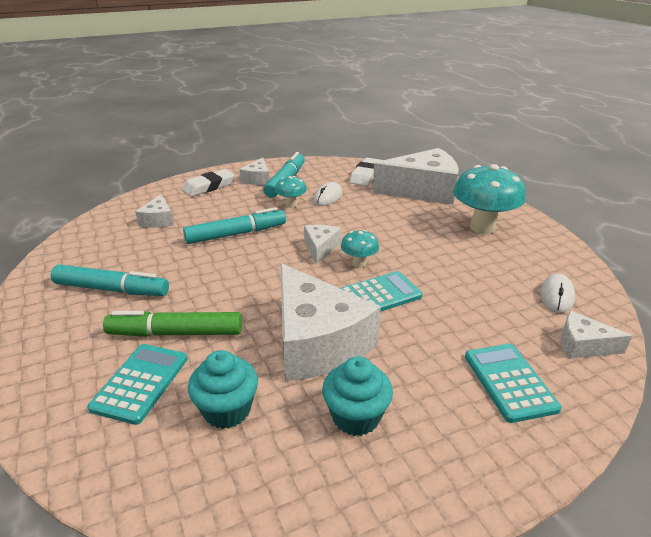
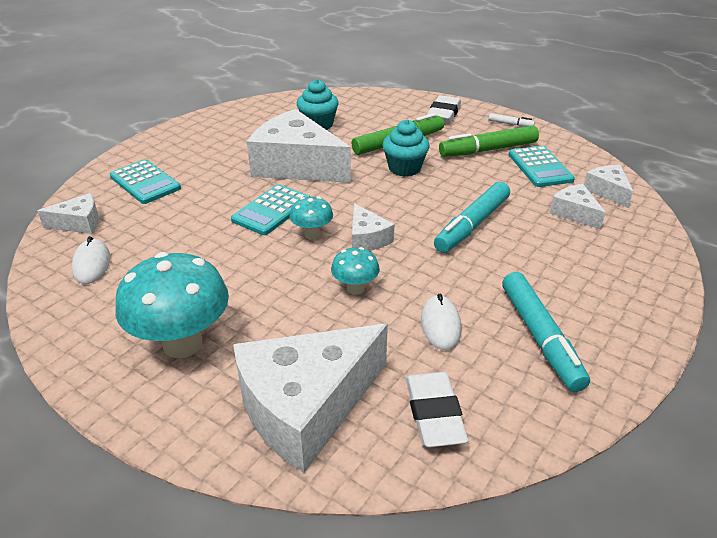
camera: 150 degrees right, 5 degrees up
turquoise marker [51,265,169,296] -> green marker [439,125,539,157]
turquoise calculator [87,344,188,425] -> turquoise calculator moved to [508,146,575,187]
white eraser [182,169,235,197] -> white eraser moved to [427,95,461,124]
white cheese [239,158,269,185] -> white cheese moved to [584,165,633,208]
turquoise mushroom [275,176,307,208] -> turquoise mushroom moved to [331,247,380,295]
turquoise cupcake [322,356,393,436] -> turquoise cupcake moved to [382,120,429,177]
none -> white marker [488,113,535,127]

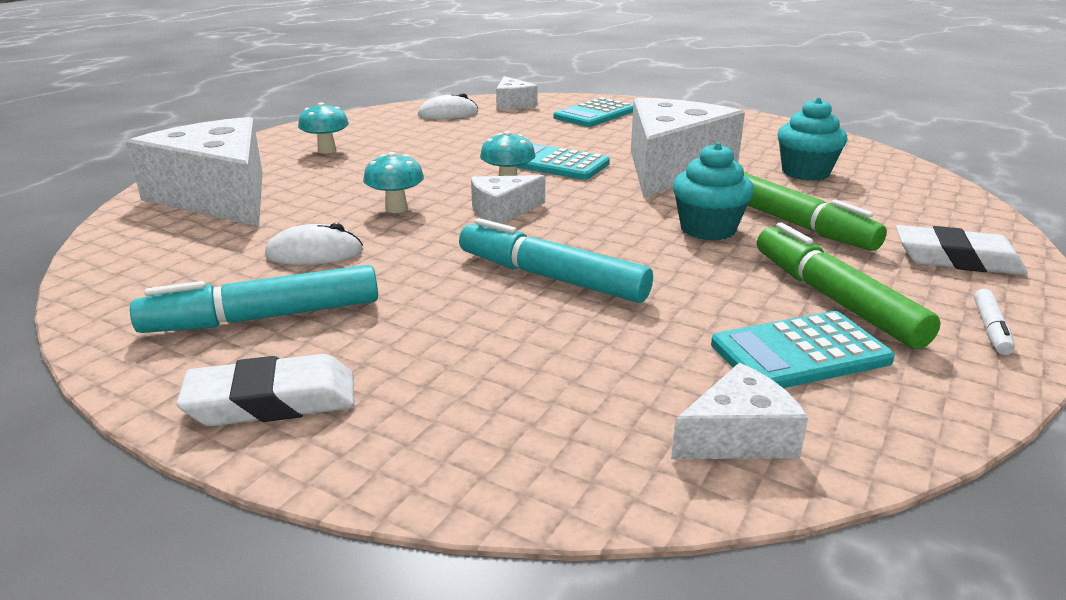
camera: 85 degrees right, 10 degrees down
turquoise mushroom [115,252,229,358] -> turquoise mushroom [298,102,349,154], size x0.50
white eraser [406,372,468,447] -> white eraser moved to [176,354,355,426]
white cheese [550,184,606,229] -> none

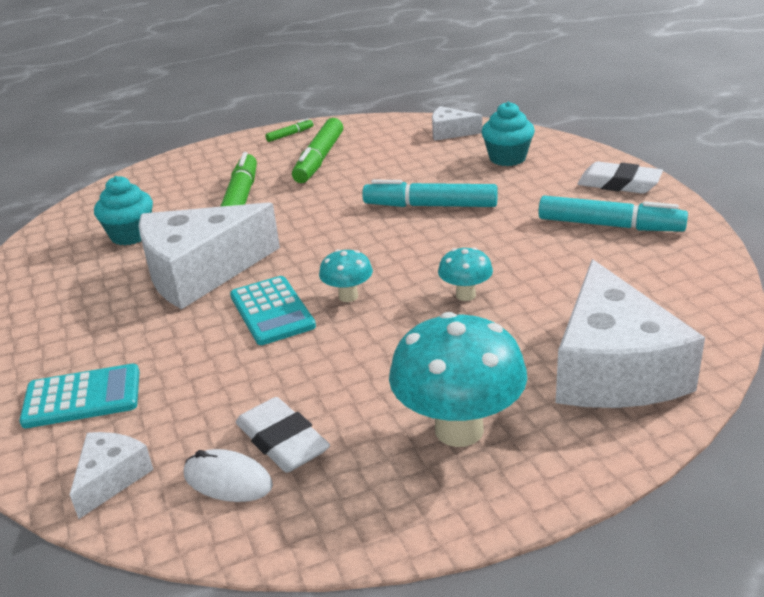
camera: 140 degrees left, 5 degrees up
white mouse [265,223,363,265] -> none
turquoise mushroom [298,102,349,154] -> turquoise mushroom [389,312,527,447], size x2.00
turquoise marker [459,218,653,303] -> turquoise marker turned 120 degrees clockwise [362,180,498,207]
white cheese [471,175,545,224] -> none
turquoise cupcake [673,142,754,240] -> turquoise cupcake moved to [481,101,535,166]
turquoise calculator [711,311,895,388] -> none
white eraser [896,225,1028,275] -> white eraser moved to [236,397,330,473]
white marker [974,289,1015,355] -> green marker [265,119,313,142]

